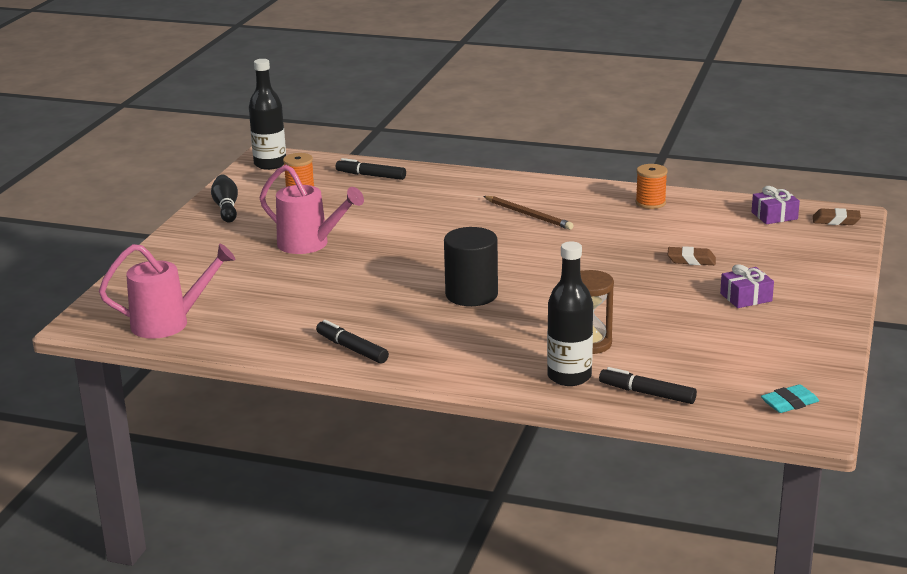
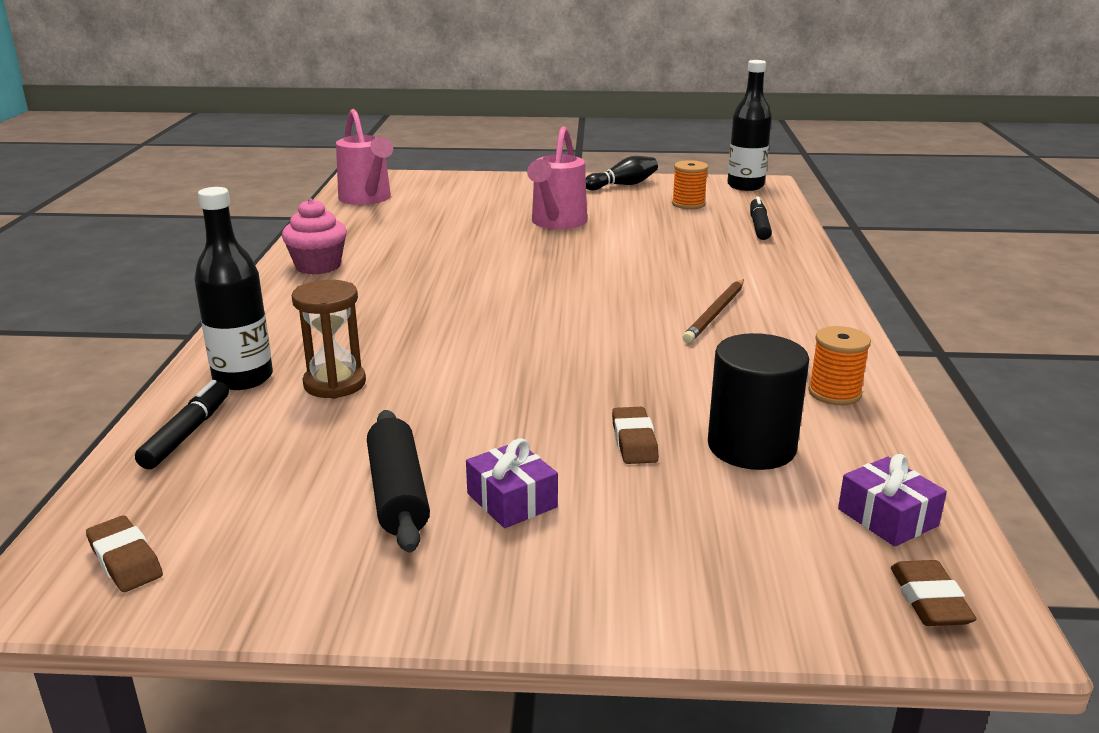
camera: 75 degrees right, 0 degrees up
black marker [316,320,389,364] -> pink cupcake [282,198,347,275]
black cylinder [444,227,498,306] -> black cylinder moved to [708,333,809,470]
turquoise eraser [761,384,819,413] -> brown eraser [86,516,163,592]
none -> black rolling pin [367,410,430,552]

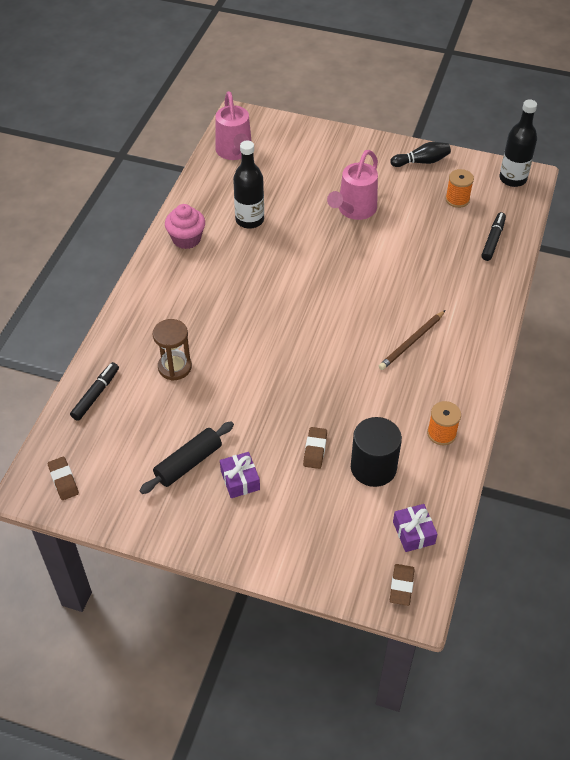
camera: 15 degrees right, 25 degrees up
black bottle [194,187,273,390] -> black bottle moved to [233,140,264,229]
black rolling pin [367,410,430,552] -> black rolling pin turned 45 degrees clockwise [139,421,234,494]

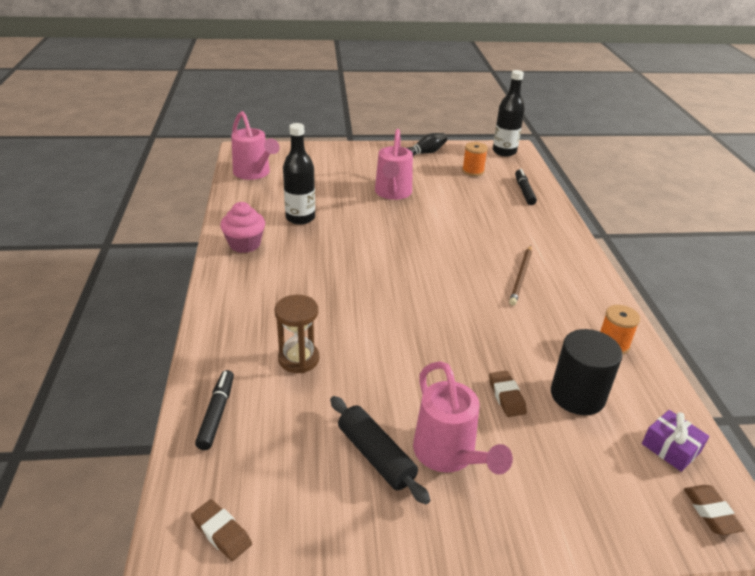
camera: 25 degrees left, 15 degrees down
black rolling pin [139,421,234,494] -> black rolling pin turned 60 degrees counterclockwise [330,396,430,504]
purple gift [220,452,260,498] -> pink watering can [413,361,513,475]

